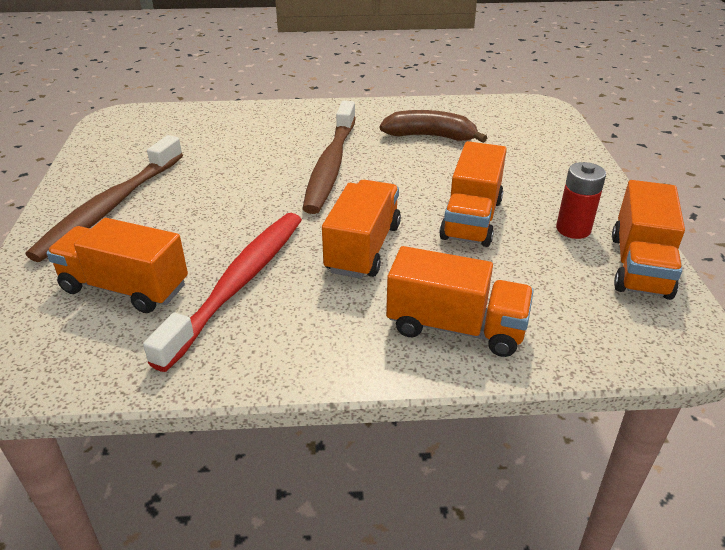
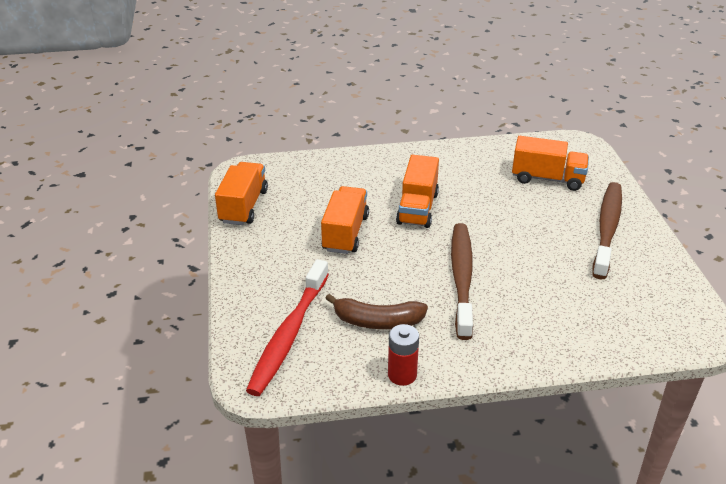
camera: 175 degrees right, 0 degrees up
red toothbrush [143,213,302,372] -> red toothbrush moved to [246,259,329,396]
orange truck [386,246,534,357] -> none
red battery [556,162,606,239] -> red battery moved to [388,324,419,386]

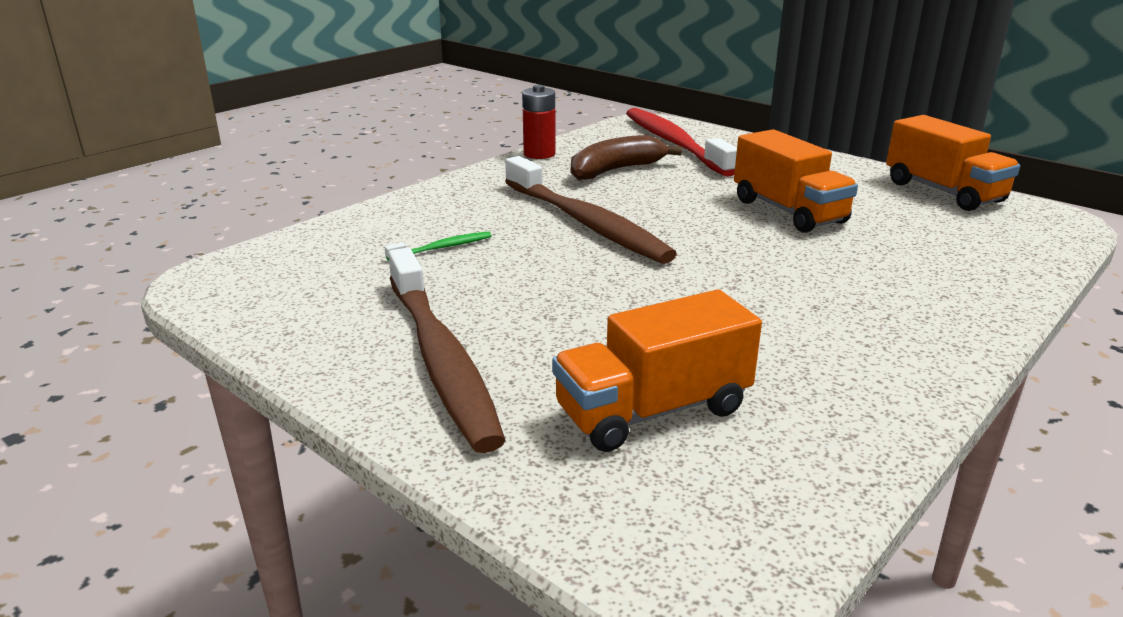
camera: 140 degrees right, 10 degrees down
orange truck [396,155,439,228] -> none
none -> green toothbrush [384,231,492,261]

